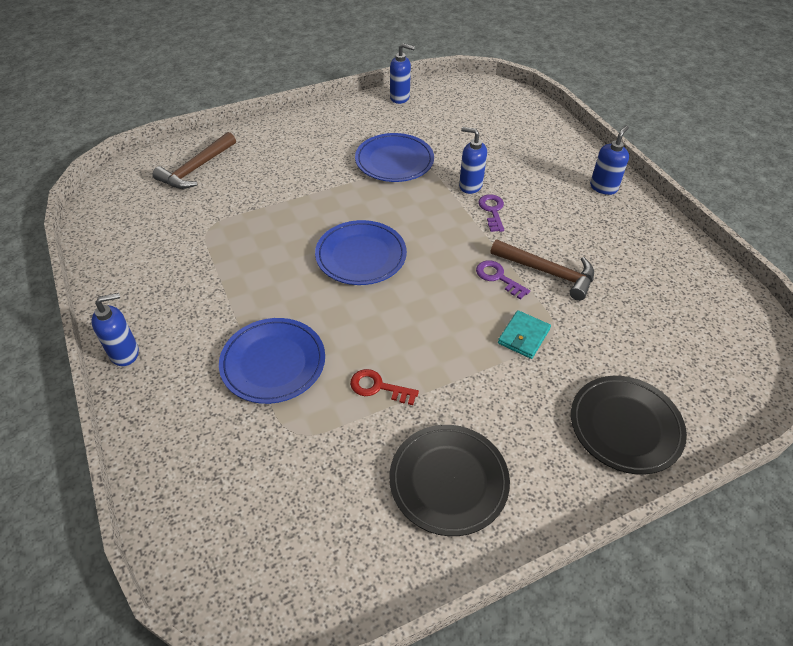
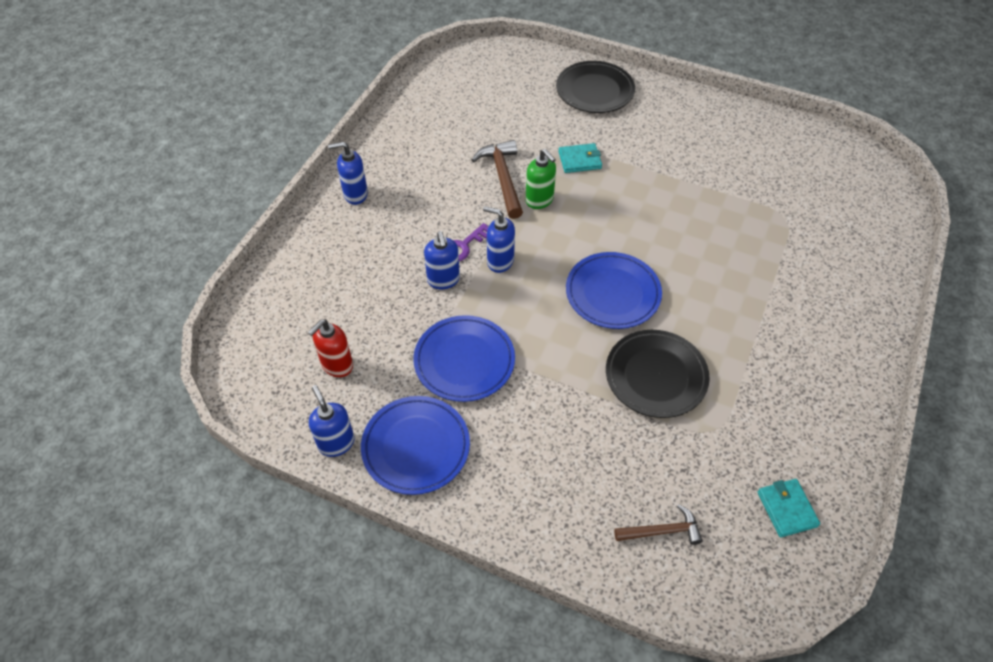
camera: 130 degrees left, 5 degrees up
blue soap dispenser [91,293,139,366] -> blue soap dispenser moved to [483,206,515,273]
brown hammer [153,132,236,189] -> brown hammer [614,504,703,545], size x0.64
blue plate [219,318,325,404] -> blue plate moved to [361,396,470,495]
red key [350,369,419,405] -> none
black plate [389,425,510,536] -> black plate moved to [606,330,710,418]
purple key [476,260,530,300] -> green soap dispenser [526,149,556,209]
none -> red soap dispenser [308,319,353,377]
none -> turquoise wallet [758,479,820,537]

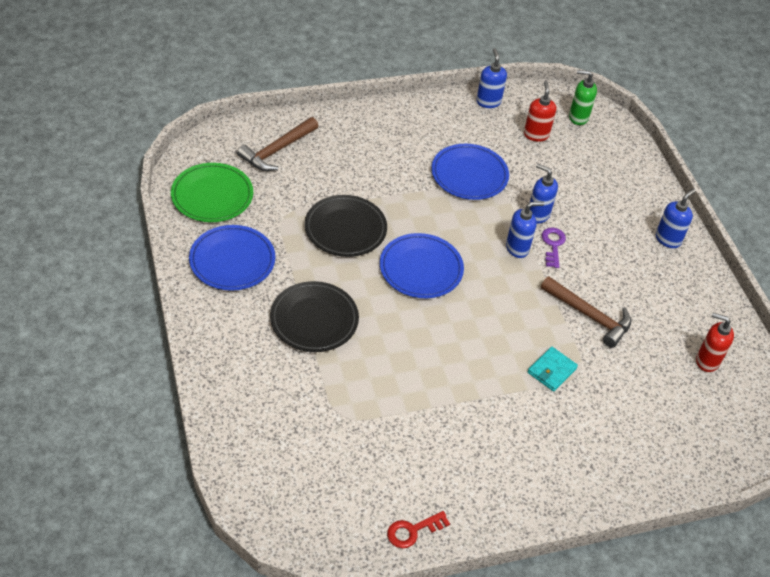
camera: 135 degrees right, 5 degrees down
blue soap dispenser [309,385,355,457] -> blue soap dispenser turned 120 degrees counterclockwise [476,48,507,108]
blue plate [361,396,470,495] -> blue plate moved to [189,225,275,291]
green soap dispenser [526,149,556,209] -> green soap dispenser moved to [569,70,597,125]
black plate [556,61,635,113] -> black plate moved to [270,281,359,352]
brown hammer [614,504,703,545] -> brown hammer [237,117,318,171], size x1.55
turquoise wallet [758,479,820,537] -> green plate [171,163,253,222]
none -> red key [387,511,450,548]
none -> red soap dispenser [696,313,734,372]

